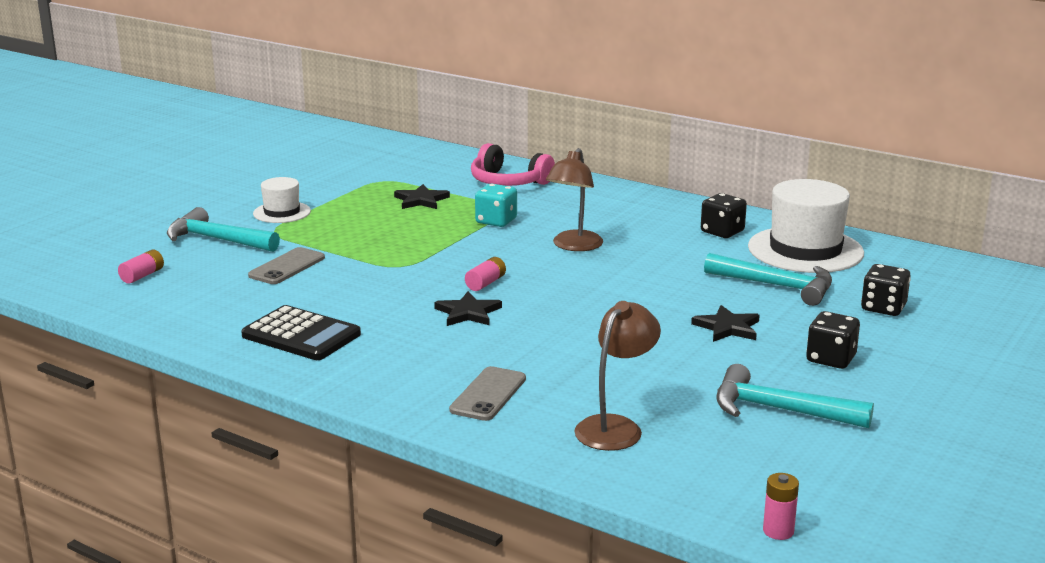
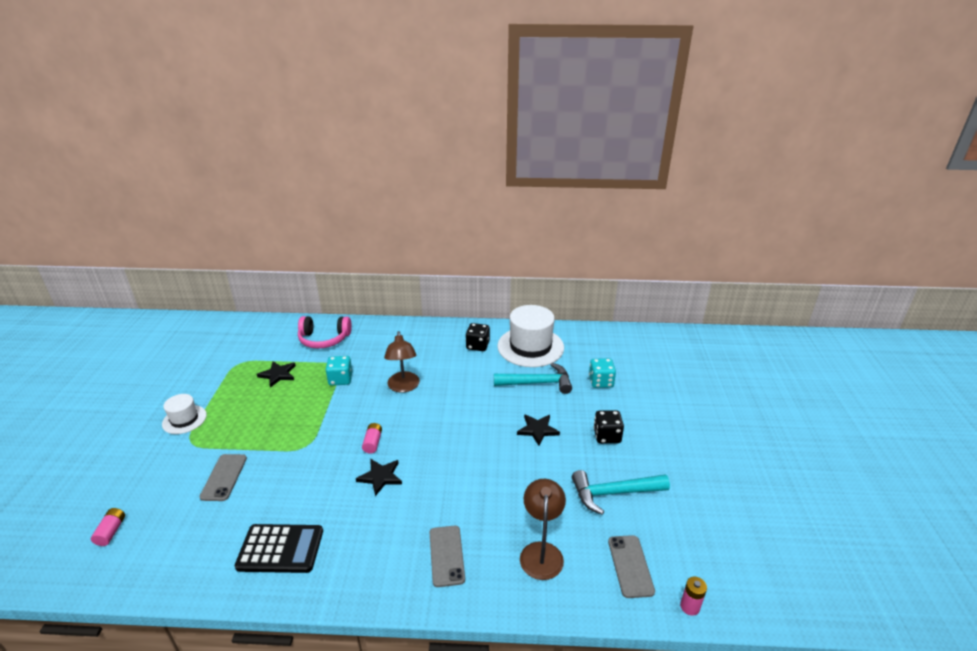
camera: 30 degrees left, 10 degrees up
turquoise hammer [167,207,280,252] -> none
black dice [861,264,911,316] -> turquoise dice [589,358,616,388]
none -> grey phone [608,535,655,598]

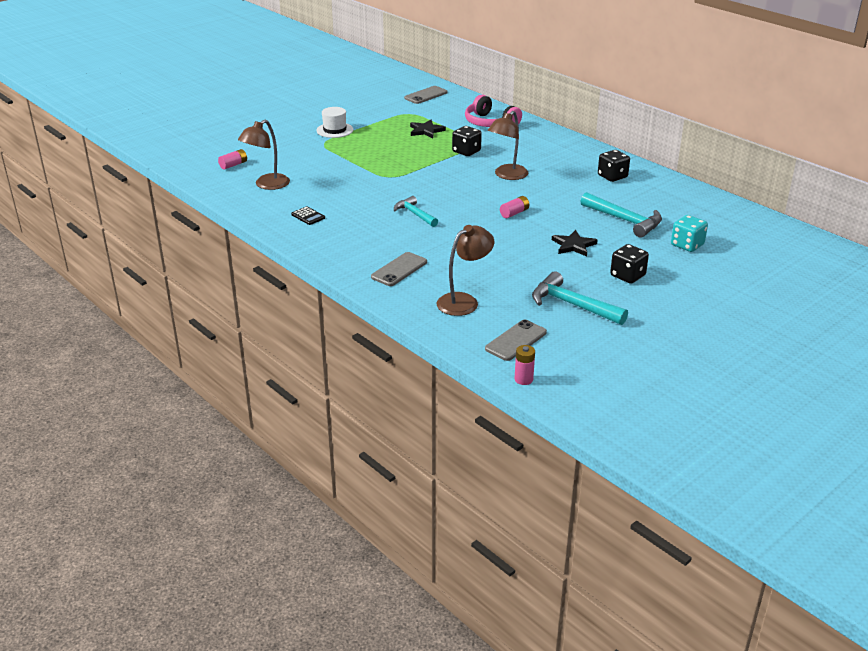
camera: 45 degrees right, 0 degrees up
grey phone [199,454,247,501] -> grey phone moved to [404,86,448,104]
black calculator [235,524,323,573] -> black calculator [291,206,325,225], size x0.48
turquoise dice [326,356,352,386] -> black dice [452,126,482,156]
black star [356,459,402,496] -> turquoise hammer [394,196,438,227]
pink battery [362,423,382,454] -> pink battery moved to [500,196,530,218]
white hat [497,305,564,367] -> none
none -> brown lamp [238,120,290,190]

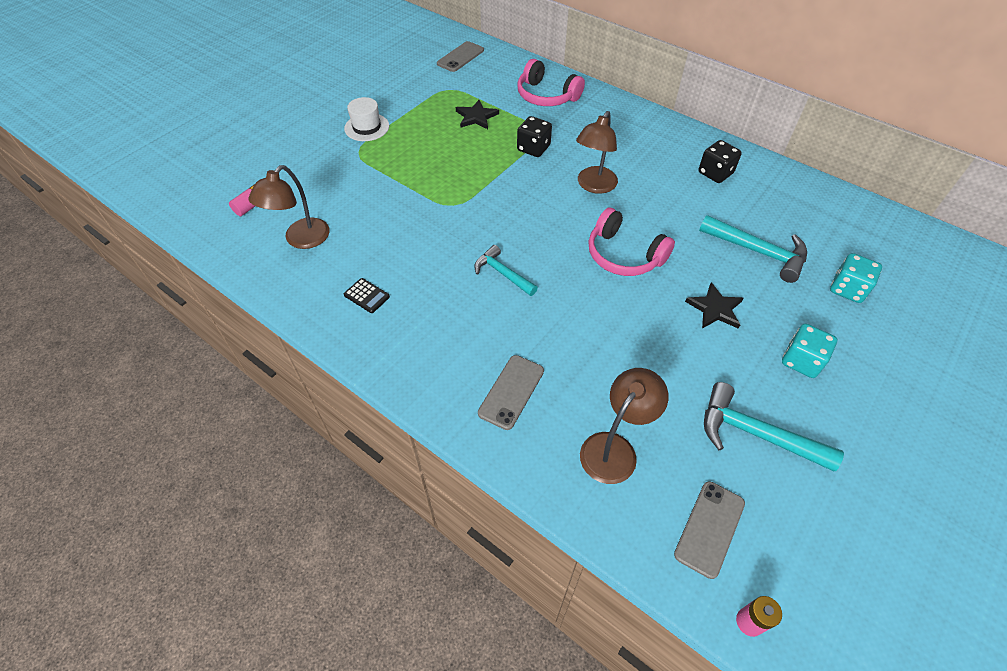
camera: 10 degrees left, 20 degrees up
pink battery [500,196,530,218] -> pink headphones [588,208,675,276]
black dice [610,244,649,283] -> turquoise dice [782,324,837,378]

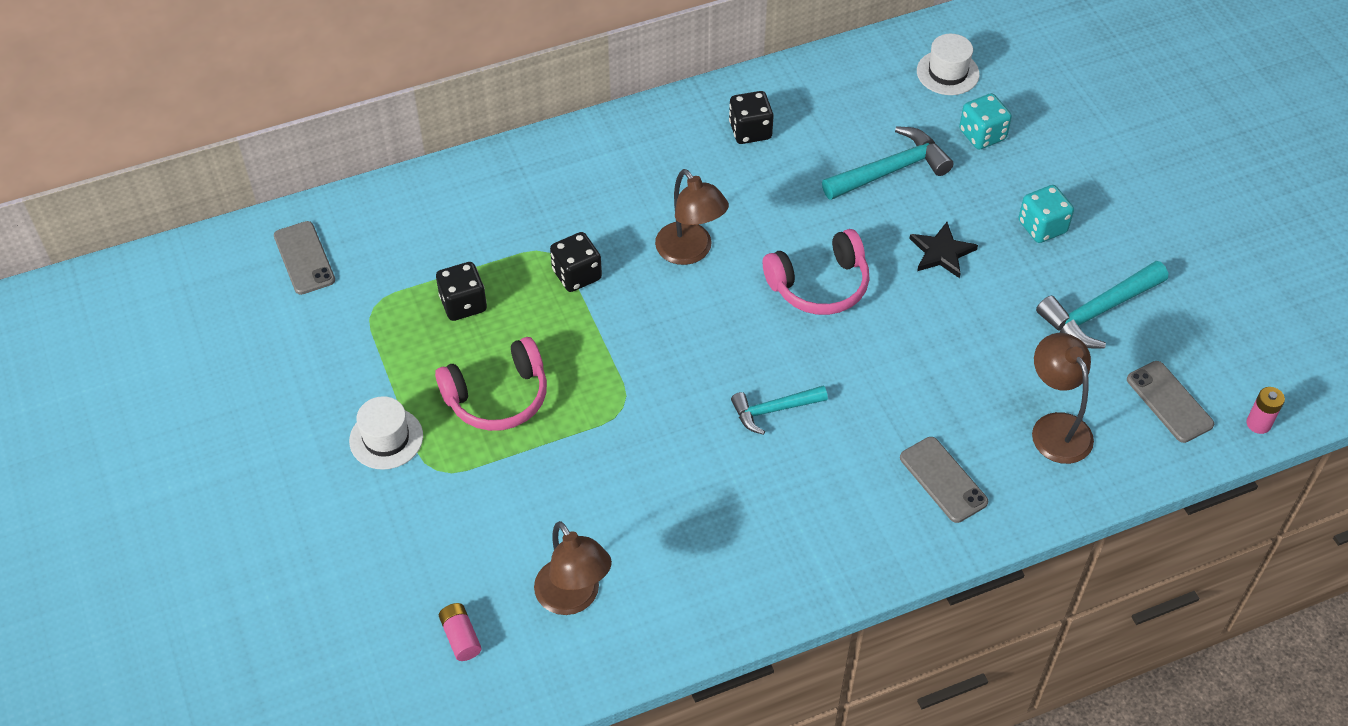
camera: 60 degrees left, 0 degrees up
black calculator [344,278,390,313] -> none
black star [456,100,499,129] -> black dice [436,262,487,321]
pink headphones [517,59,585,106] -> pink headphones moved to [435,337,547,431]
none -> white hat [917,34,980,95]

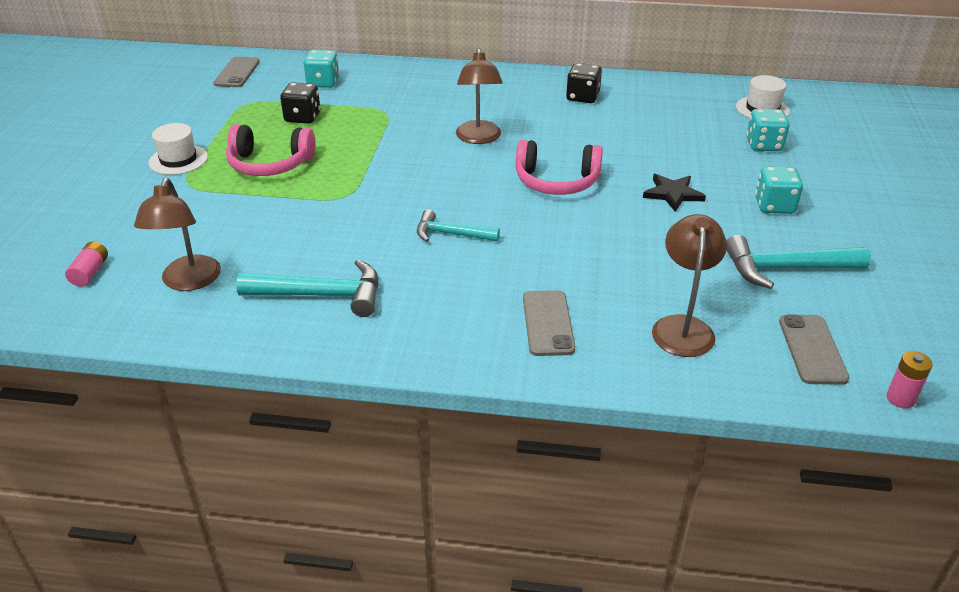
camera: 30 degrees right, 15 degrees down
black dice [550,232,602,292] -> none
turquoise hammer [822,126,954,200] -> turquoise hammer moved to [236,259,379,317]
none -> turquoise dice [304,50,339,88]

